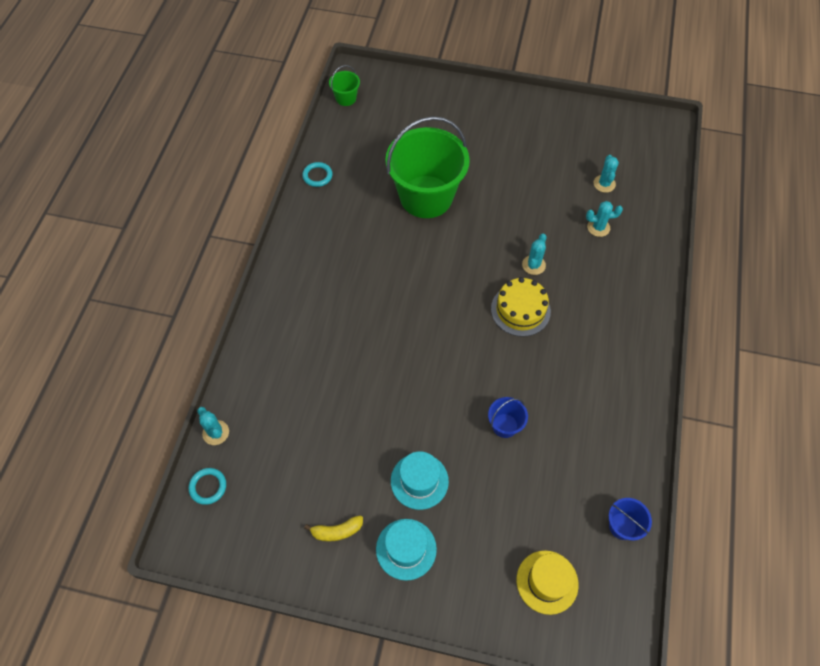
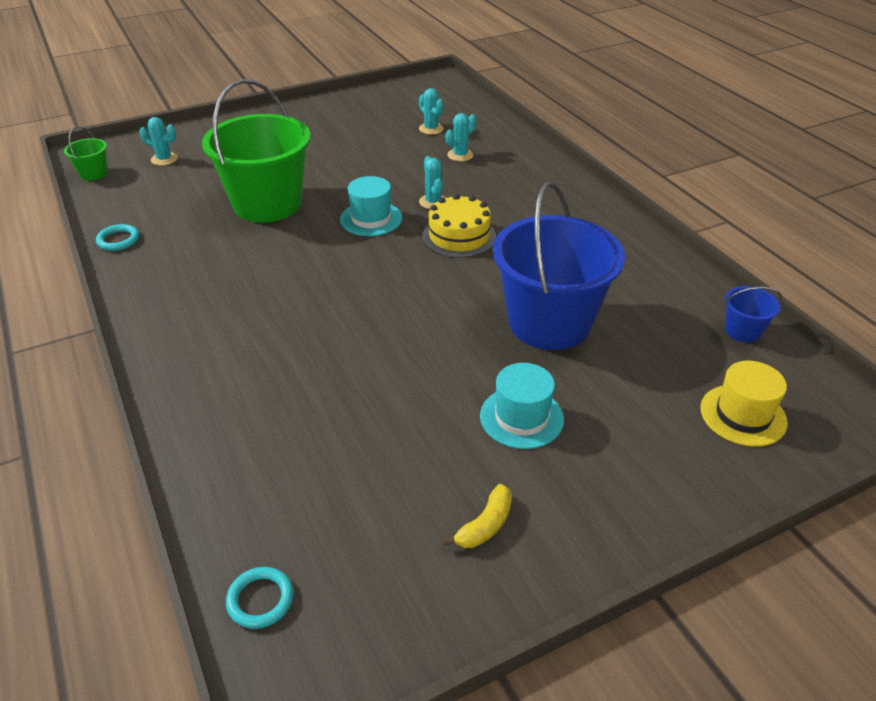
camera: 40 degrees left, 20 degrees down
turquoise cactus [197,407,229,445] -> turquoise cactus moved to [139,117,178,166]
turquoise hat [376,519,437,581] -> turquoise hat moved to [340,176,402,236]
blue bucket [488,397,528,438] -> blue bucket [493,181,625,350], size x2.40

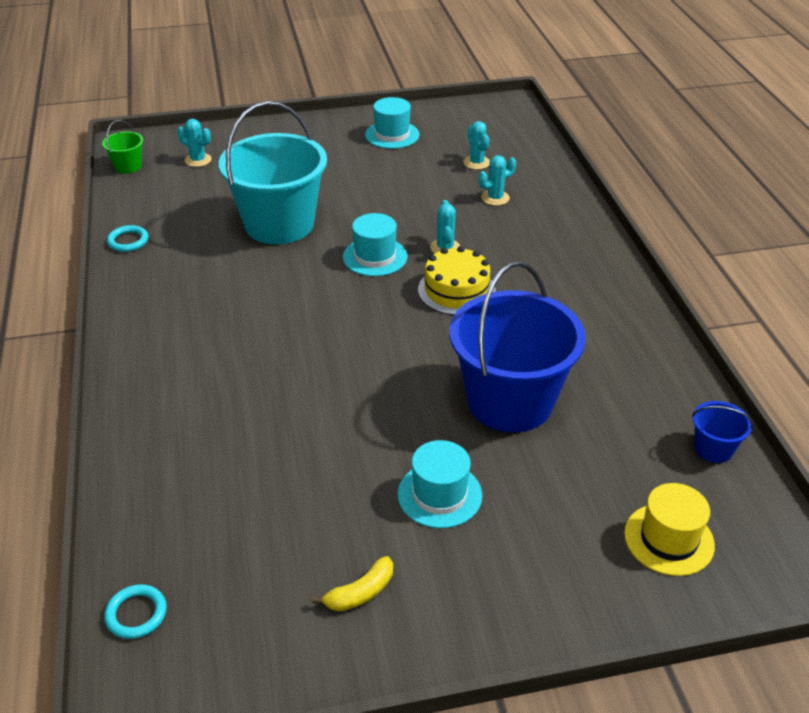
camera: 15 degrees right, 0 degrees up
green bucket [202,79,311,222] -> turquoise bucket [219,101,327,244]
none -> turquoise hat [365,97,419,149]

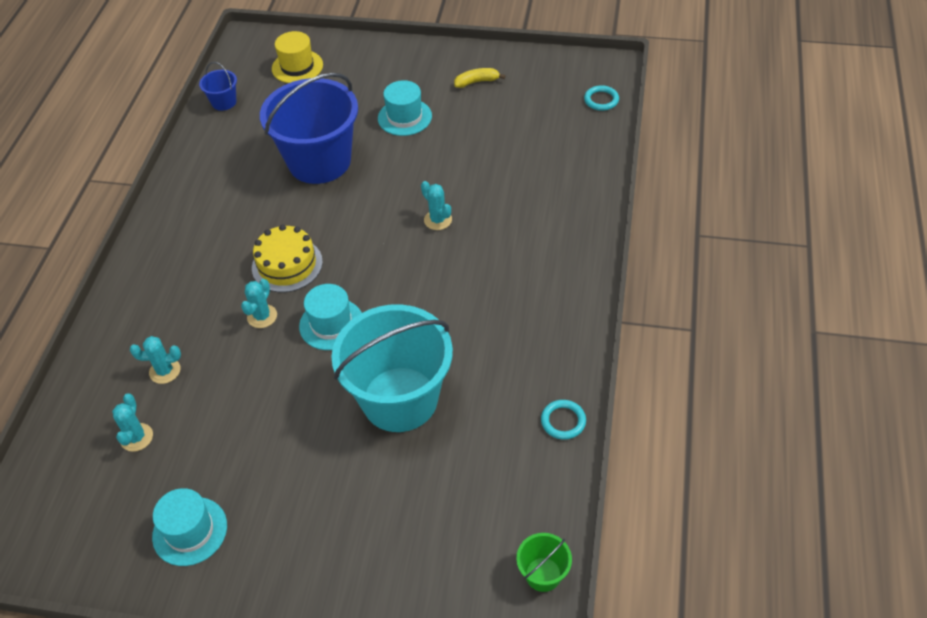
camera: 155 degrees left, 10 degrees up
turquoise cactus [177,119,212,167] -> turquoise cactus moved to [421,181,452,230]

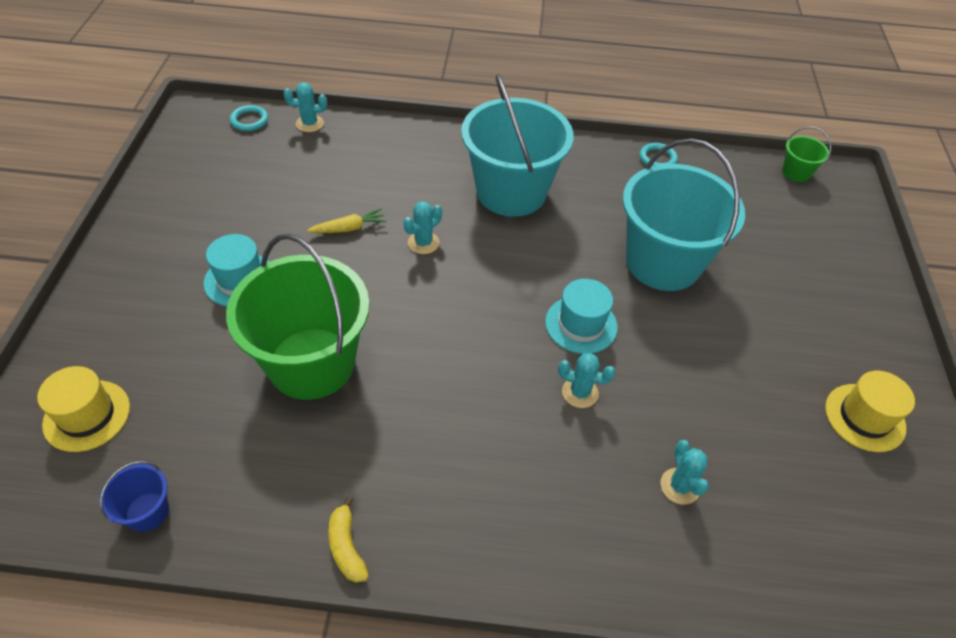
camera: 100 degrees left, 0 degrees up
turquoise cactus [112,393,153,452] -> turquoise cactus moved to [284,82,327,132]
turquoise hat [152,488,227,566] -> yellow hat [825,371,915,452]
yellow cake [252,225,323,292] -> none
blue bucket [260,73,358,184] -> green bucket [226,233,369,400]
yellow banana [454,68,505,88] -> yellow banana moved to [328,496,369,583]
none -> yellow carrot [307,208,387,233]
none -> turquoise bucket [461,74,574,217]

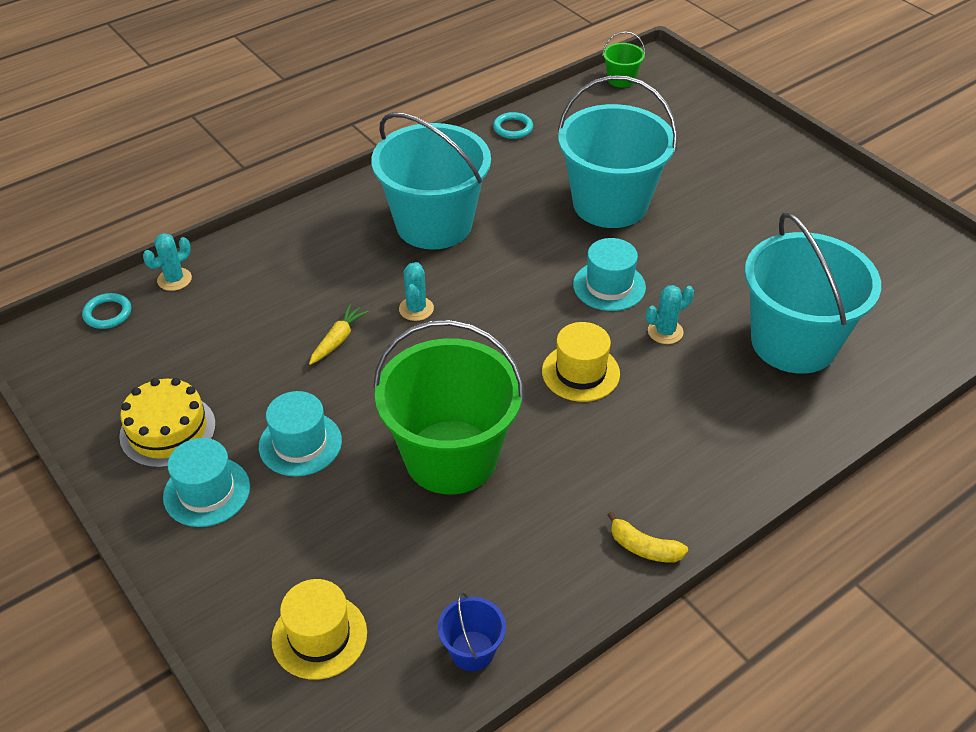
camera: 40 degrees left, 5 degrees down
turquoise cactus [660,440,709,505] -> turquoise bucket [745,212,881,374]
yellow hat [825,371,915,452] -> yellow hat moved to [542,322,620,402]
none -> yellow cake [119,378,216,468]
none -> turquoise hat [163,438,250,527]

